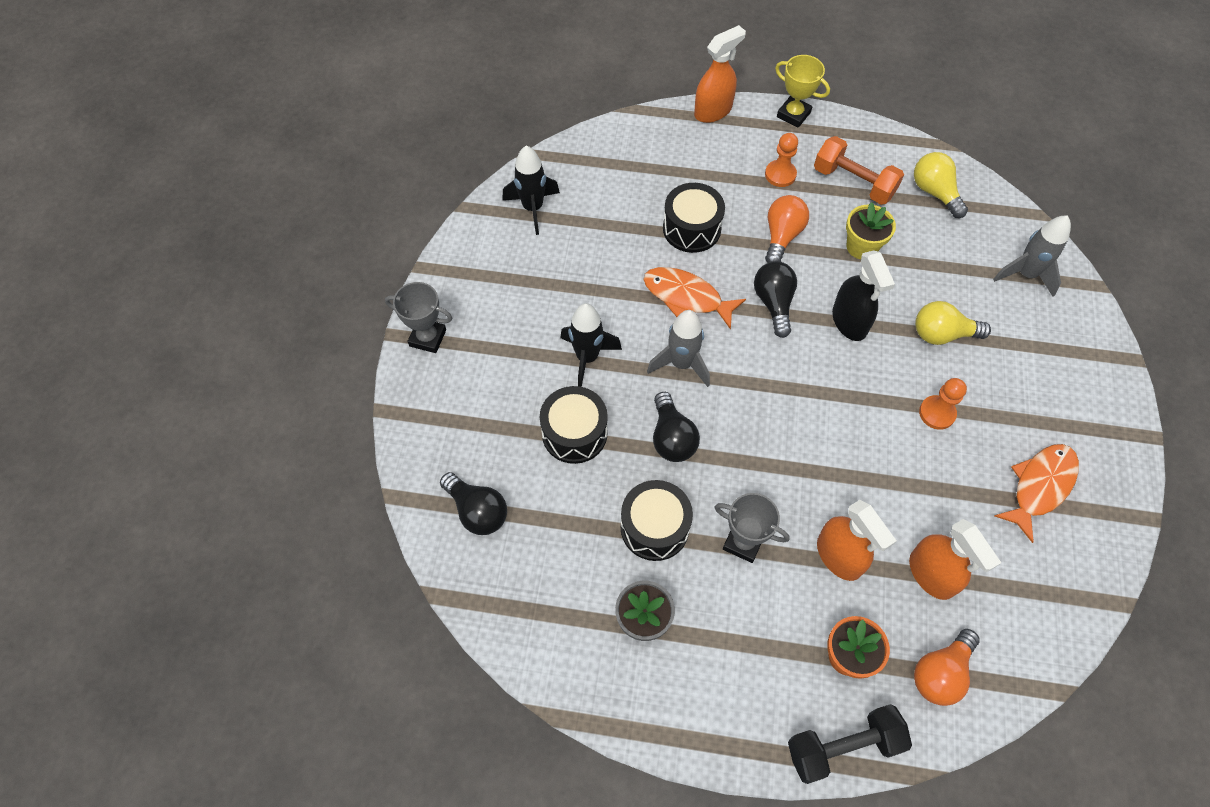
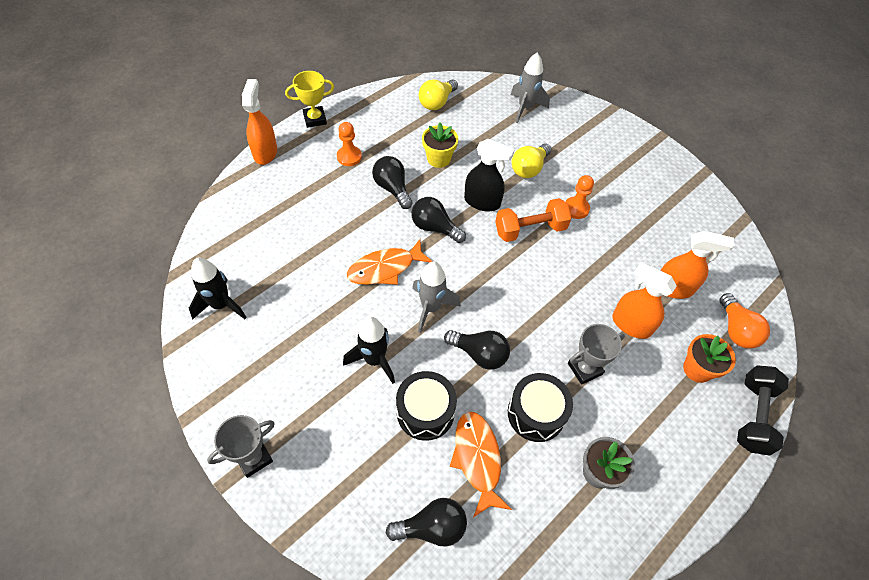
camera: 55 degrees left, 5 degrees down
black drum [663,183,725,253] -> none
orange light bulb [765,195,809,263] -> black light bulb [372,156,413,209]
orange dumbbell [814,136,904,205] -> orange dumbbell moved to [495,198,572,242]
orange spray bottle [817,500,897,581] -> orange spray bottle turned 150 degrees counterclockwise [612,262,677,339]
yellow light bulb [914,152,968,218] -> yellow light bulb turned 60 degrees counterclockwise [419,79,458,110]
orange fish [995,444,1079,543] -> orange fish moved to [449,412,512,517]

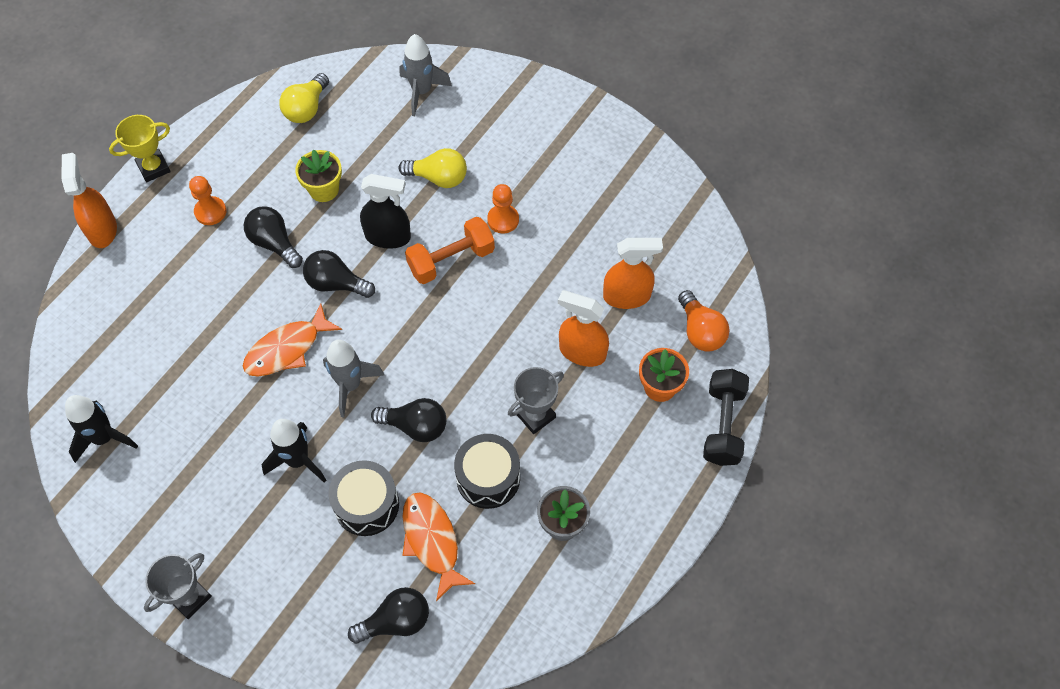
camera: 10 degrees left, 5 degrees up
yellow light bulb [512,143,551,178] -> yellow light bulb turned 105 degrees counterclockwise [399,148,467,188]

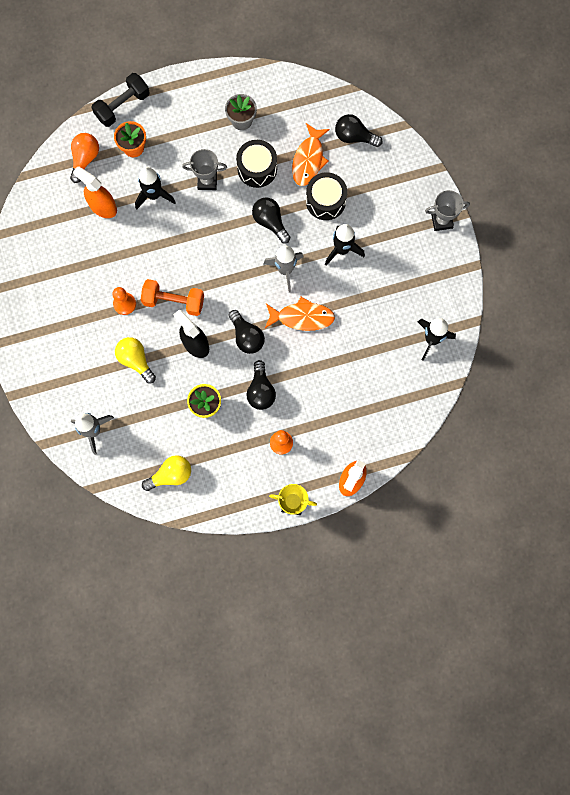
camera: 140 degrees left, 15 degrees up
orange spray bottle [558,290,609,367] -> black rocket [135,167,176,210]

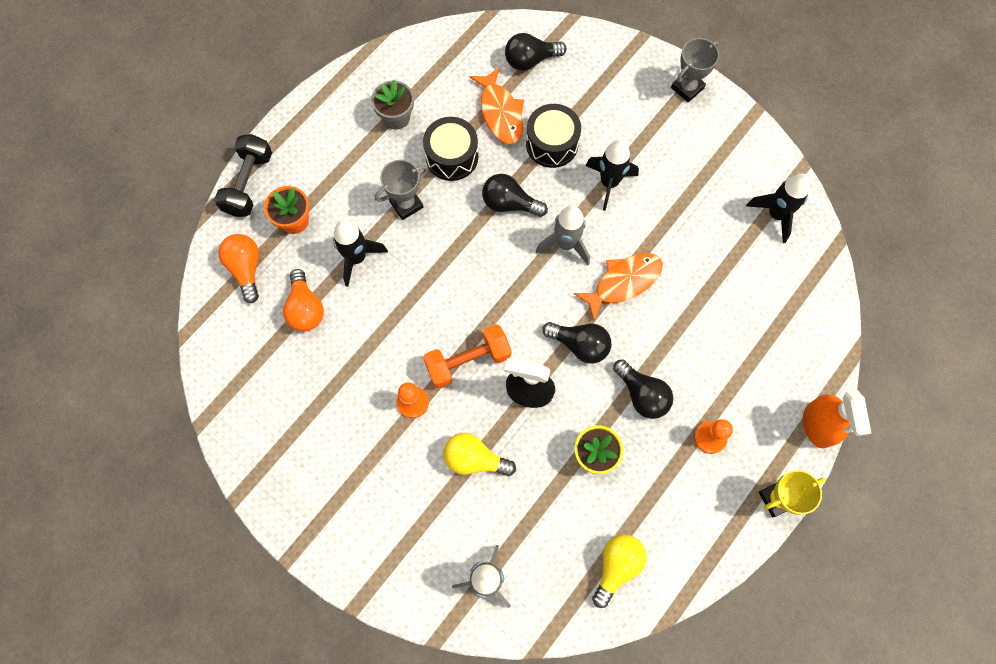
camera: 35 degrees left, 5 degrees down
orange spray bottle [73,166,117,218] -> orange light bulb [283,269,324,332]

